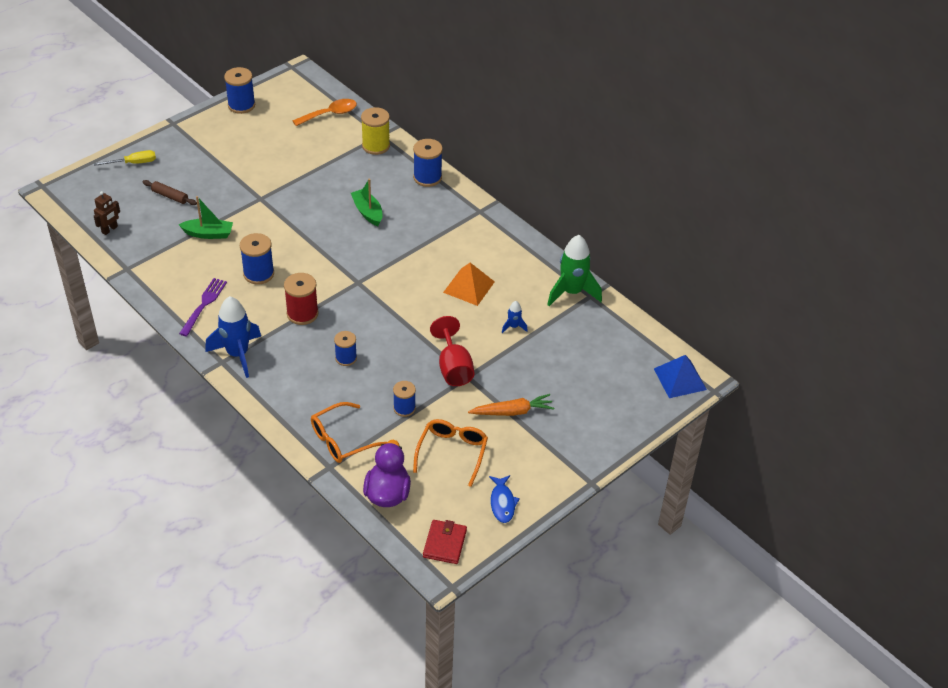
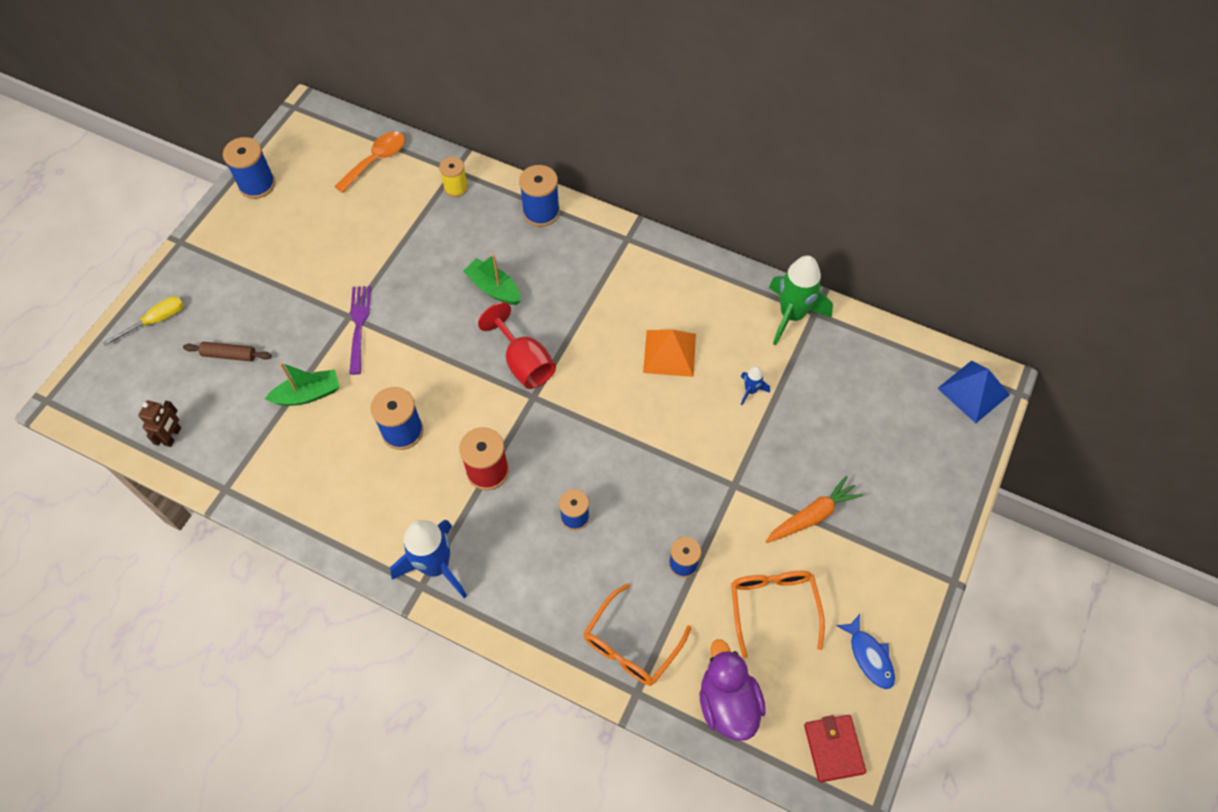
camera: 20 degrees left, 15 degrees up
purple fork [179,278,227,336] -> purple fork moved to [349,286,371,375]
yellow spool [361,107,390,155] -> yellow spool [439,157,468,197], size x0.66
red goblet [430,316,474,386] -> red goblet moved to [478,302,556,389]

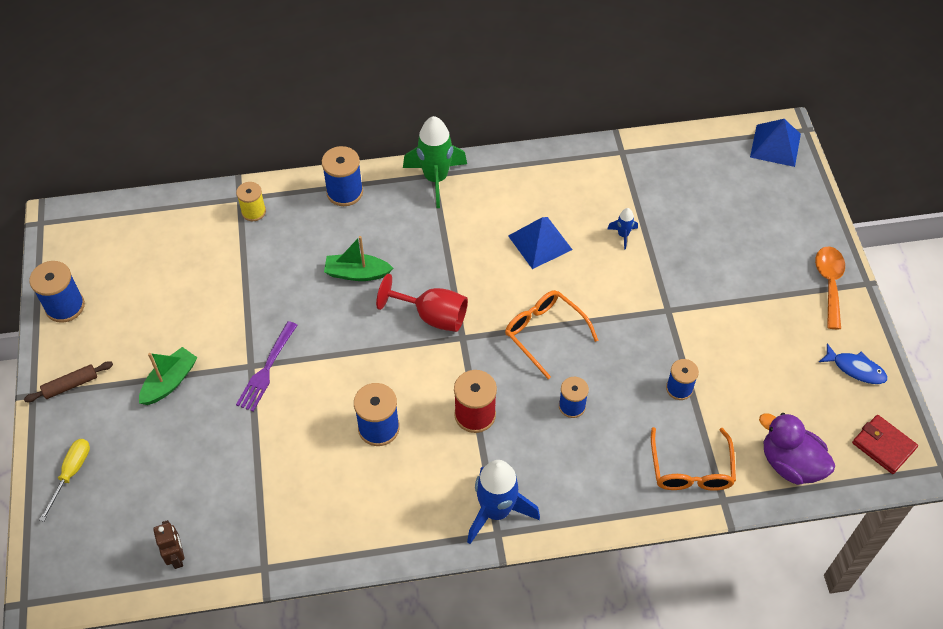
camera: 35 degrees left, 5 degrees down
brown rolling pin [183,342,272,362] -> brown rolling pin moved to [24,361,113,402]
green boat [265,362,339,406] -> green boat moved to [139,347,198,405]
orange spoon [334,132,405,193] -> orange spoon moved to [815,247,845,329]
purple fork [349,286,371,375] -> purple fork turned 120 degrees counterclockwise [236,321,297,412]
orange pyramid [643,330,696,377] -> blue pyramid [508,217,572,269]
orange glasses [731,571,825,658] -> orange glasses moved to [505,290,598,379]
orange carrot [766,476,863,543] -> none
green rocket [769,255,833,345] -> green rocket moved to [403,116,467,208]

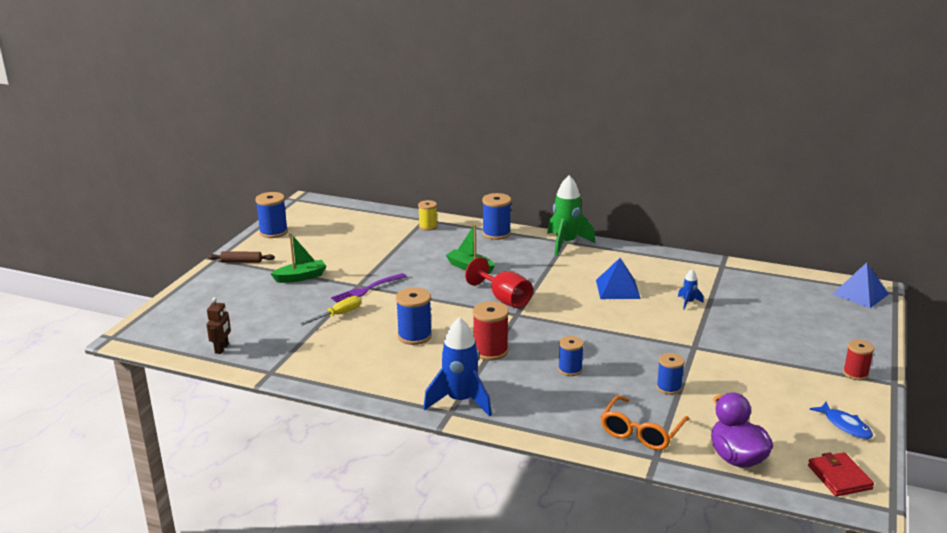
camera: 30 degrees right, 30 degrees down
yellow screwdriver [39,439,90,522] -> yellow screwdriver moved to [300,296,361,326]
orange glasses [505,290,598,379] -> none
orange spoon [815,247,845,329] -> red spool [843,340,874,380]

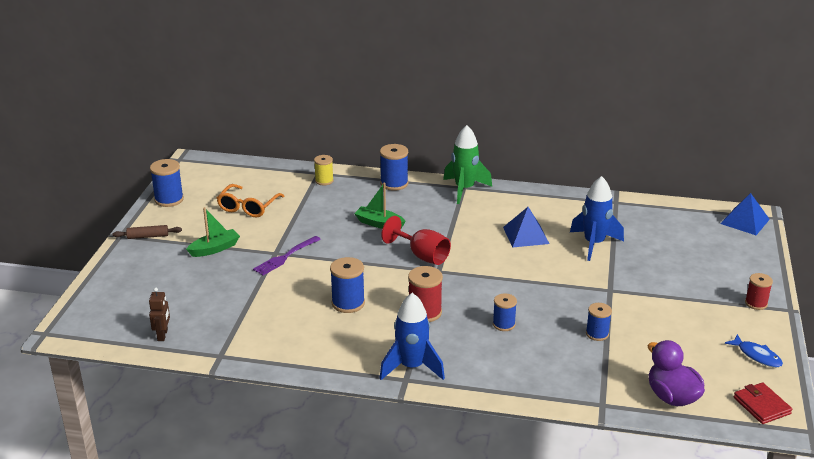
camera: 10 degrees left, 5 degrees up
yellow screwdriver [300,296,361,326] -> none
orange glasses [601,395,689,450] -> orange glasses moved to [217,184,284,217]
blue rocket [678,269,704,310] -> blue rocket [570,176,624,261], size x2.17

